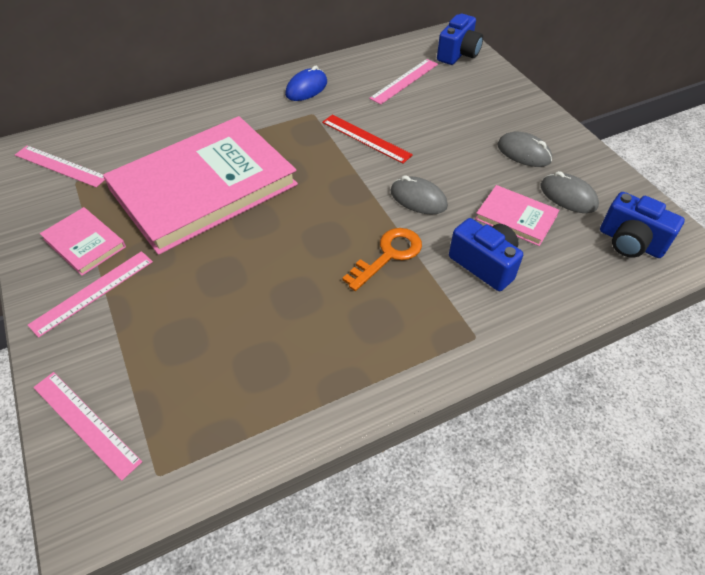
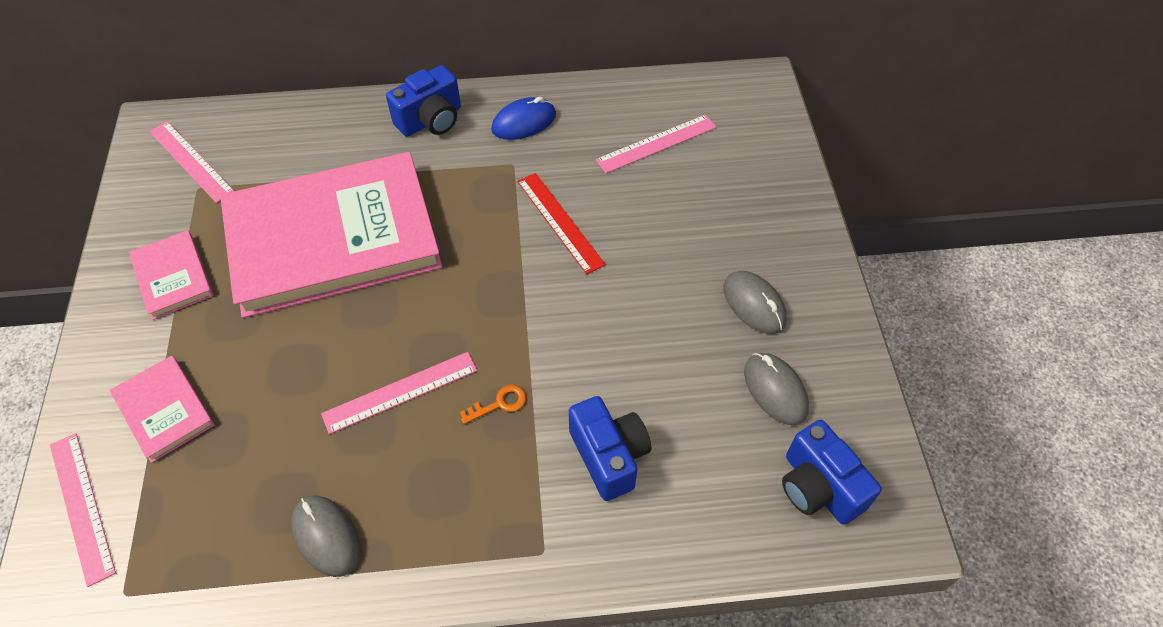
camera: 20 degrees right, 5 degrees up
pink ruler [28,251,153,338] -> pink ruler moved to [321,352,477,434]
orange key [342,228,422,291] -> orange key [460,385,526,424], size x0.55
grey mouse [391,175,448,215] -> grey mouse moved to [291,495,360,577]
blue camera [437,14,483,65] -> blue camera moved to [386,65,461,137]
pink book [475,185,559,246] -> pink book moved to [110,355,215,463]

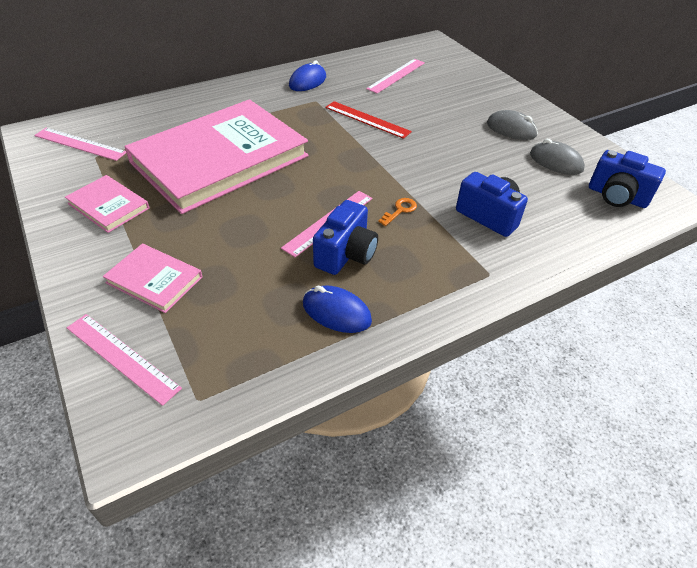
camera: 25 degrees left, 10 degrees down
grey mouse [291,495,360,577] -> blue mouse [303,286,372,333]
blue camera [386,65,461,137] -> blue camera moved to [313,200,378,275]

